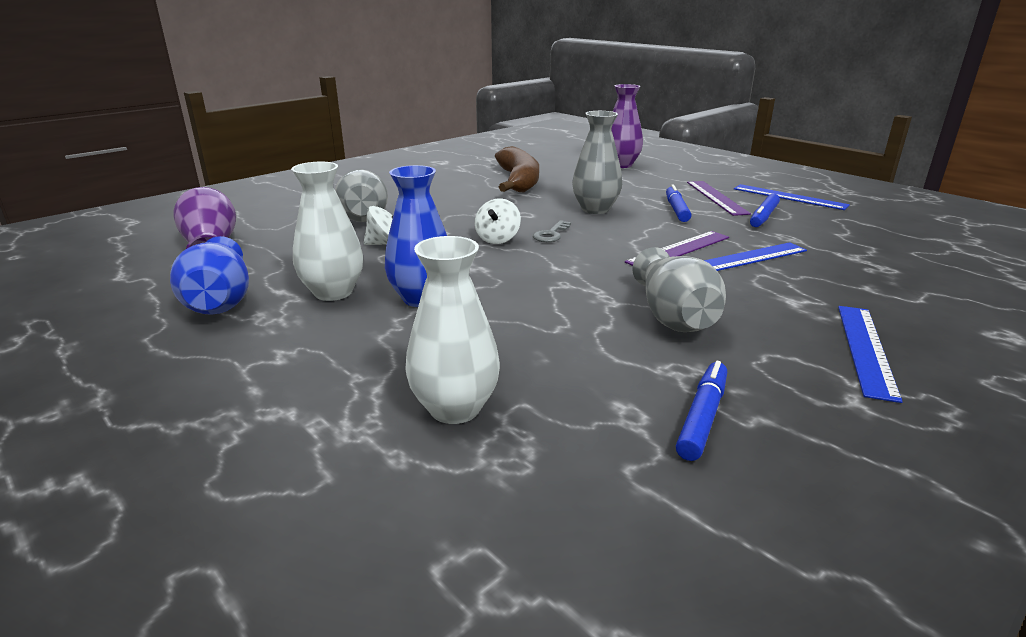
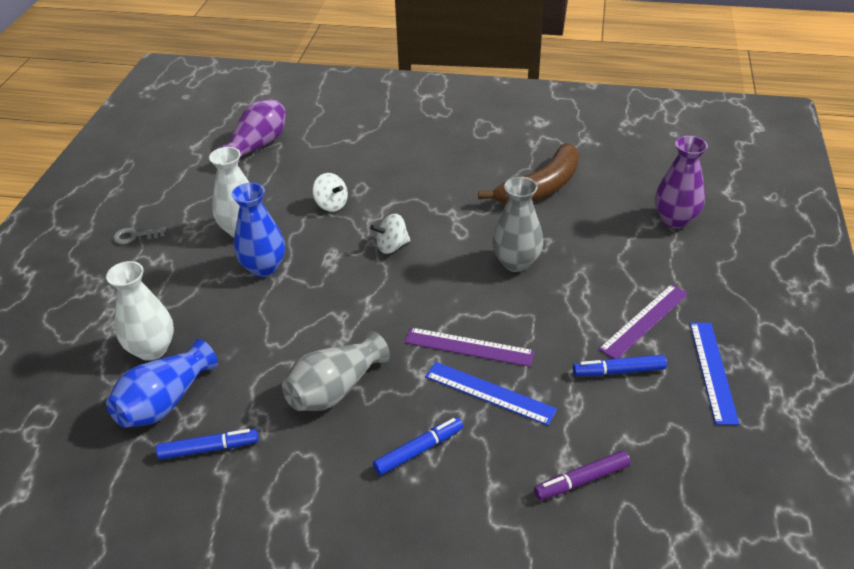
camera: 55 degrees right, 15 degrees up
blue vase [170,236,249,315] -> blue vase moved to [106,339,218,428]
grey vase [335,169,388,222] -> none
grey key [533,220,571,242] -> grey key moved to [113,227,166,244]
blue marker [666,185,691,222] -> blue marker moved to [373,417,463,476]
blue ruler [838,306,903,403] -> none
none -> purple marker [534,450,631,500]

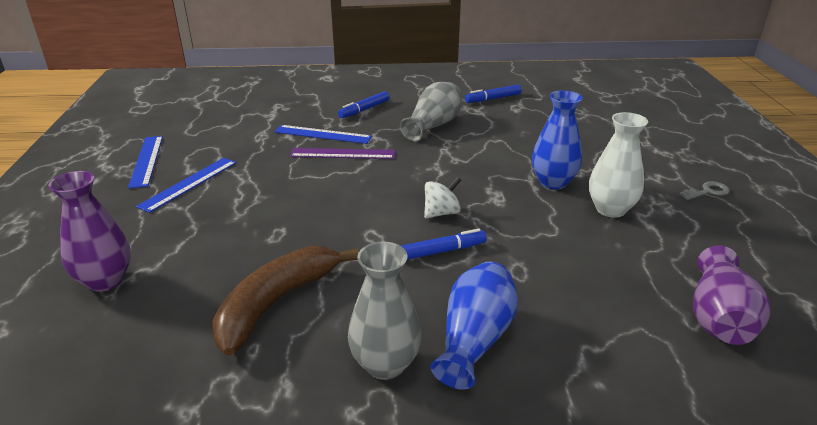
camera: 165 degrees right, 10 degrees down
white vase [106,261,174,361] -> none
blue vase [106,339,218,428] -> blue vase moved to [431,262,518,390]
white spinning top [312,173,348,212] -> none
grey vase [492,177,543,272] -> grey vase moved to [348,242,422,380]
purple marker [534,450,631,500] -> none
blue marker [573,355,667,376] -> blue marker moved to [401,229,487,260]
purple ruler [598,284,689,359] -> blue ruler [136,158,237,213]

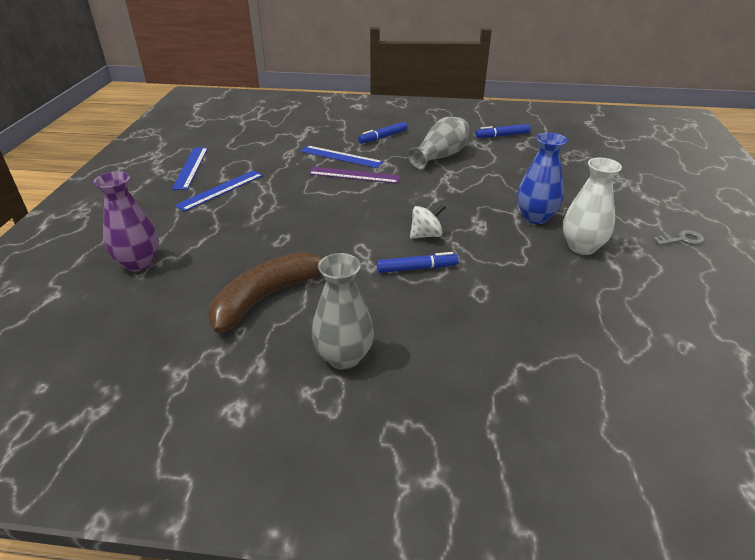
camera: 10 degrees right, 5 degrees up
blue vase [431,262,518,390] -> none
purple vase [693,246,770,345] -> none

